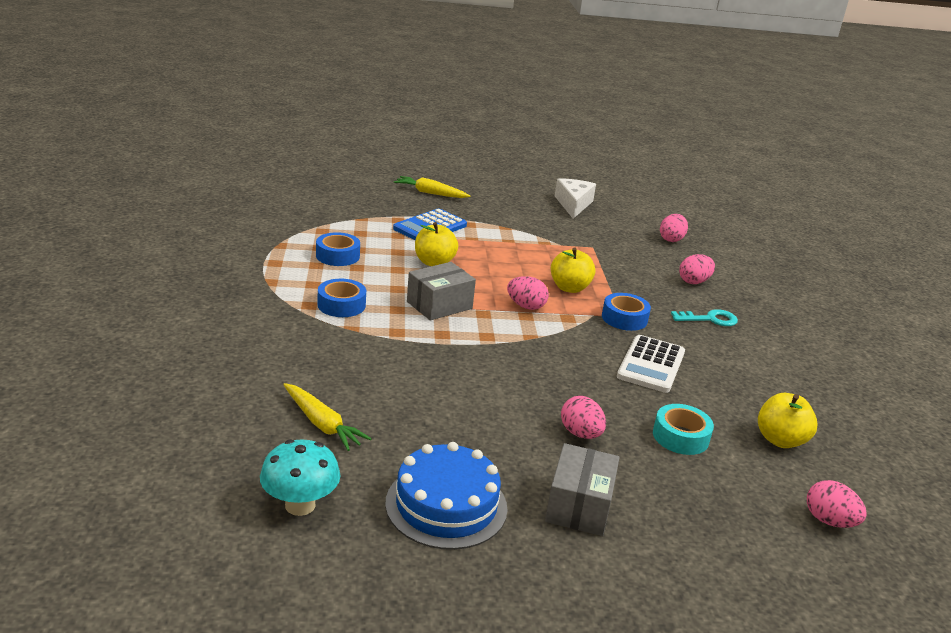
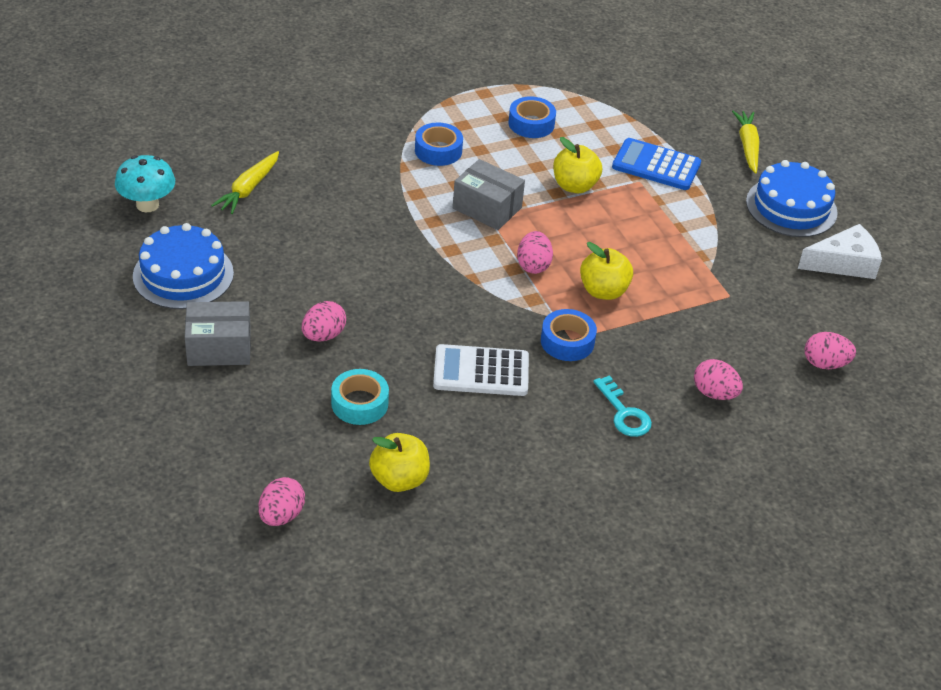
camera: 70 degrees right, 15 degrees up
none -> blue cake [746,160,838,237]

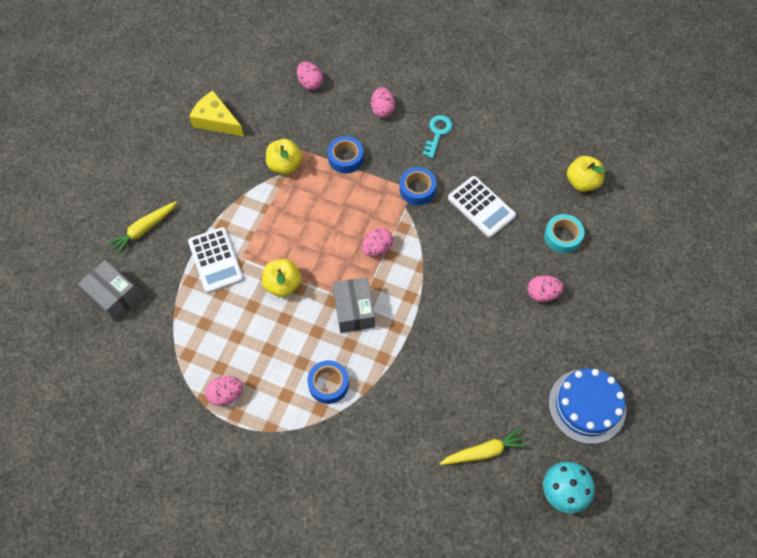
camera: 130 degrees left, 20 degrees up
grey box [185,301,251,366] -> grey box moved to [78,260,141,321]
pink egg [258,477,305,526] -> pink egg moved to [205,376,243,406]
blue tape [508,96,556,138] -> blue tape moved to [328,136,364,174]
yellow apple [580,242,633,300] -> yellow apple moved to [266,139,302,175]
blue calculator [612,138,701,190] -> white calculator [188,227,244,293]
blue cake [746,160,838,237] -> none
white cheese [798,224,882,279] -> yellow cheese [189,91,244,137]

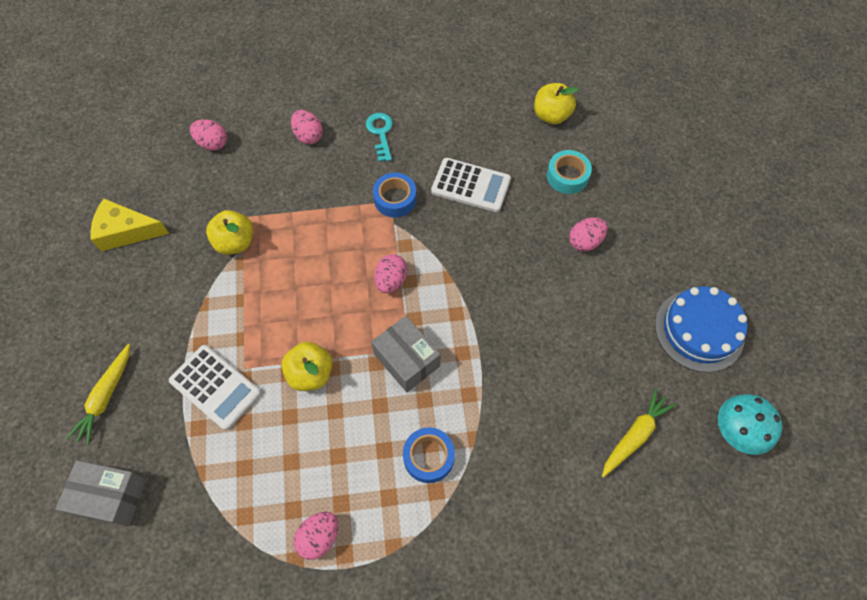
camera: 30 degrees left, 0 degrees up
blue tape [328,136,364,174] -> none

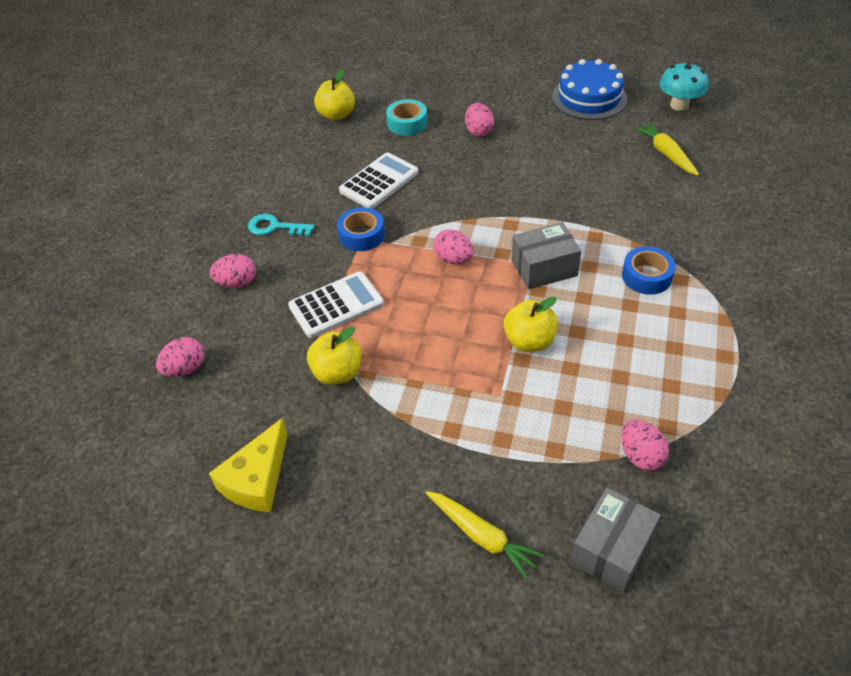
camera: 65 degrees left, 15 degrees down
white calculator [169,345,261,430] -> white calculator moved to [288,271,384,338]
pink egg [294,512,338,560] -> pink egg moved to [621,419,669,471]

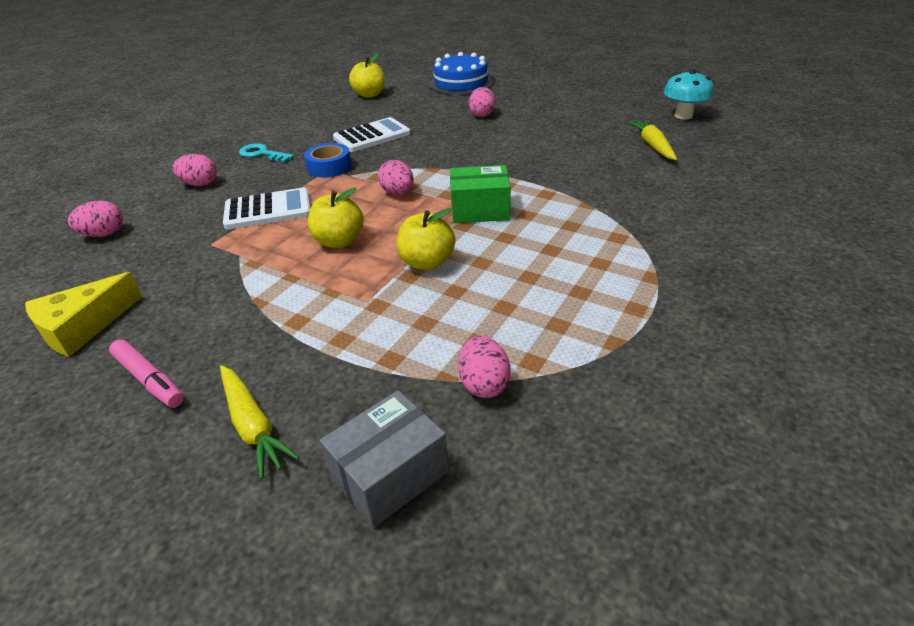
camera: 15 degrees right, 10 degrees down
yellow apple [307,327,362,385] -> yellow apple moved to [308,187,364,248]
turquoise tape [386,99,427,136] -> none
grey box [512,222,581,289] -> green box [450,165,511,223]
blue cake [552,59,627,120] -> blue cake moved to [429,52,493,95]
blue tape [622,246,676,294] -> none
none -> pink marker [109,340,184,408]

